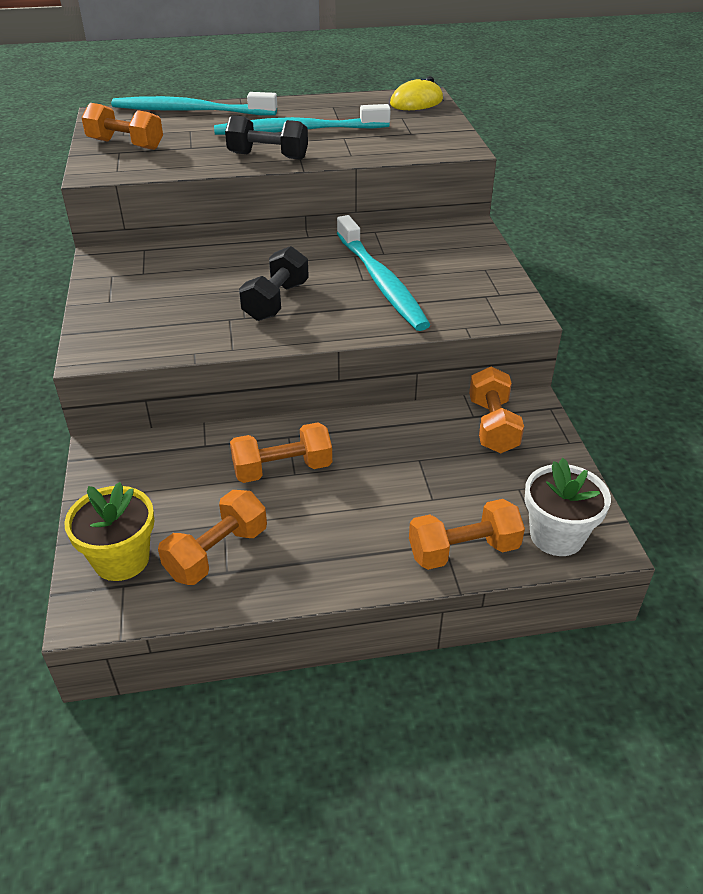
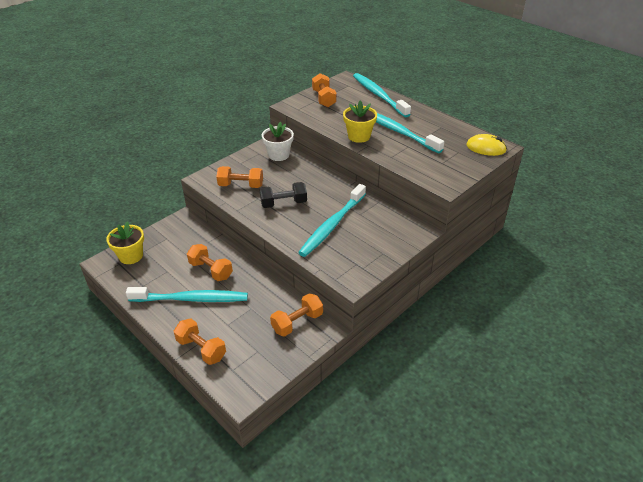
camera: 55 degrees right, 0 degrees up
orange dumbbell [158,490,267,585] -> orange dumbbell moved to [216,166,263,188]
black dumbbell [225,115,308,160] -> yellow flower pot [343,100,377,143]
white flower pot [524,458,611,556] -> white flower pot moved to [262,122,294,161]
none -> turquoise toothbrush [126,287,248,302]

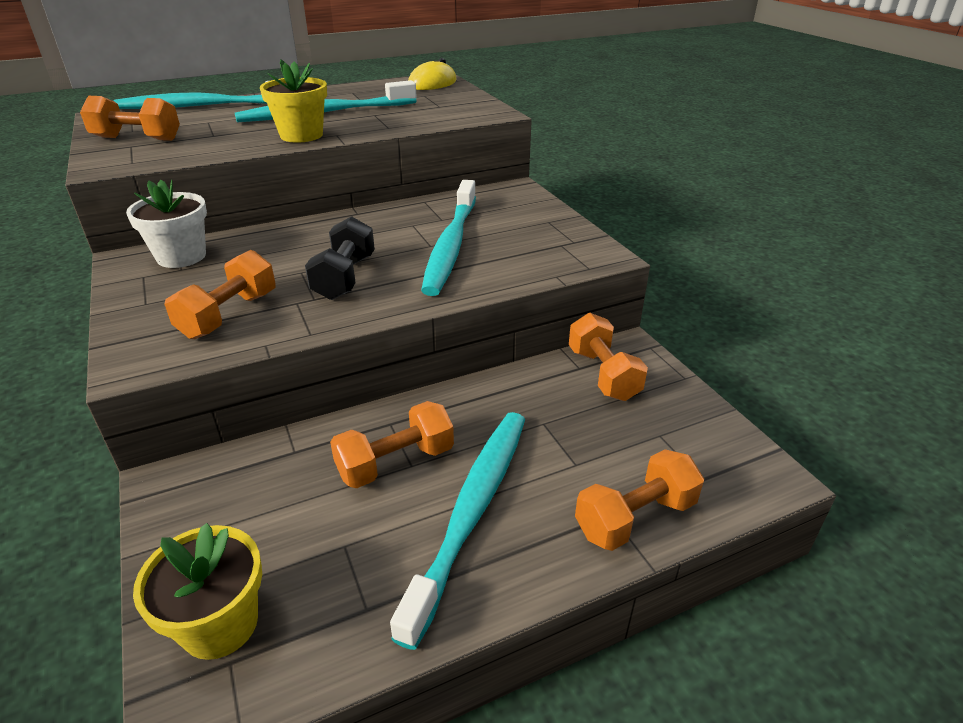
camera: 70 degrees left, 5 degrees down
turquoise toothbrush [298,184,366,257] -> turquoise toothbrush turned 45 degrees clockwise [421,180,476,296]

